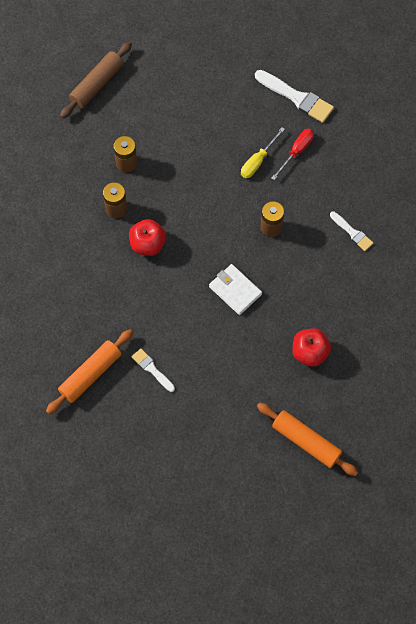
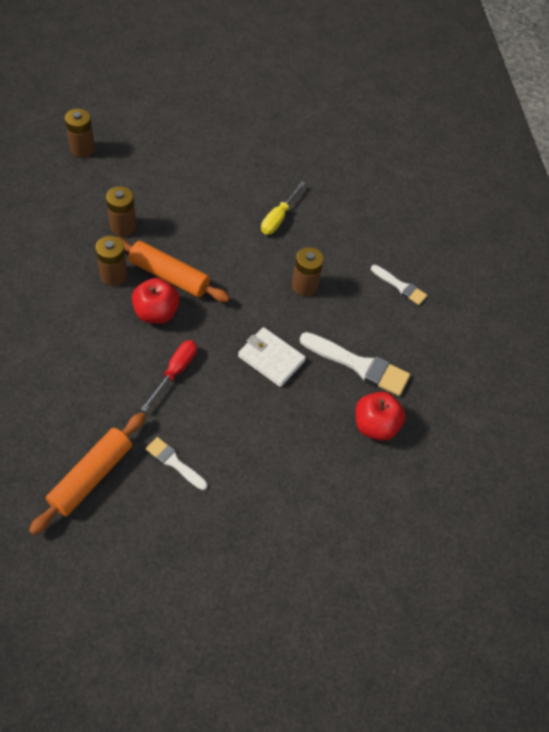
camera: 15 degrees left, 10 degrees down
brown rolling pin [60,42,132,119] -> brown battery [65,109,95,158]
white brush [255,70,334,123] -> white brush moved to [300,332,410,396]
orange rolling pin [257,403,358,476] -> orange rolling pin moved to [118,237,230,302]
red screwdriver [271,128,314,180] -> red screwdriver moved to [141,340,197,412]

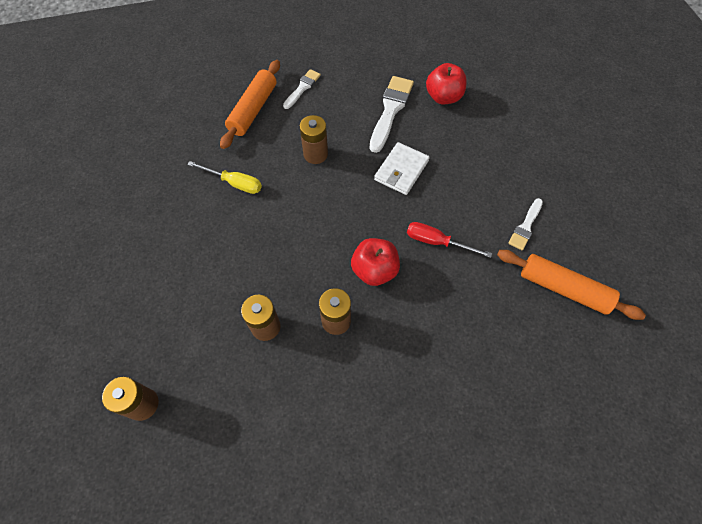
camera: 90 degrees left, 5 degrees up
orange rolling pin [118,237,230,302] -> orange rolling pin moved to [220,60,280,149]

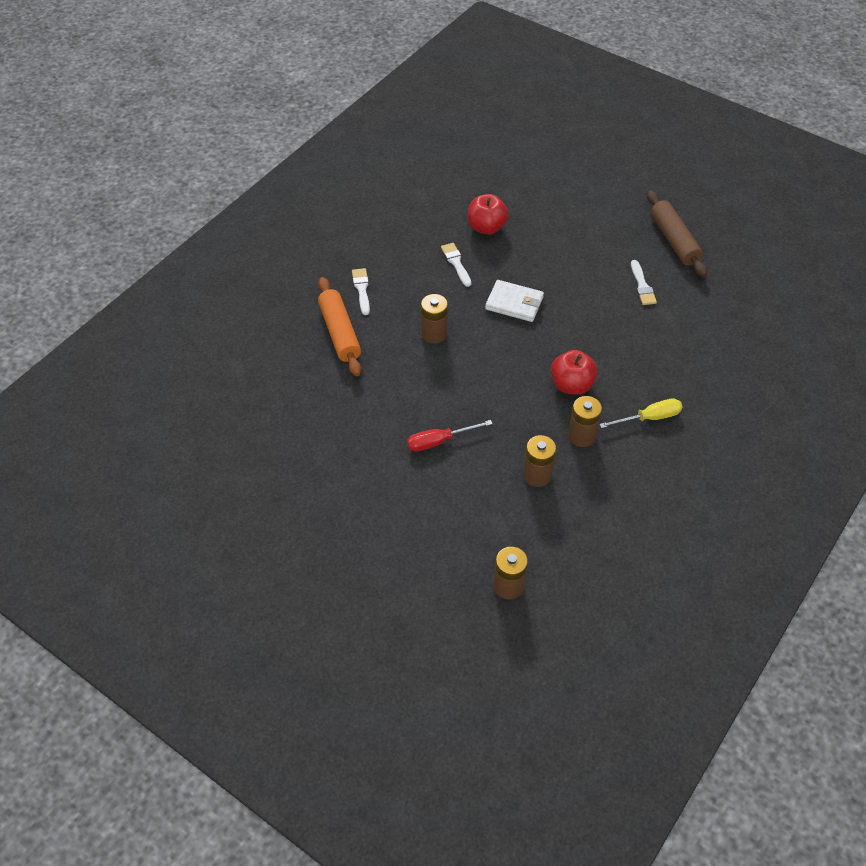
camera: 40 degrees left, 10 degrees down
yellow screwdriver [187,161,262,194] -> yellow screwdriver moved to [599,398,682,428]
white brush [369,76,414,153] -> white brush [441,243,471,287], size x0.58
white wallet [374,142,430,195] -> white wallet turned 60 degrees counterclockwise [485,280,544,322]
red screwdriver [407,222,492,258] -> red screwdriver moved to [407,420,493,452]
orange rolling pin [497,250,646,320] -> none
none -> brown rolling pin [647,190,707,277]

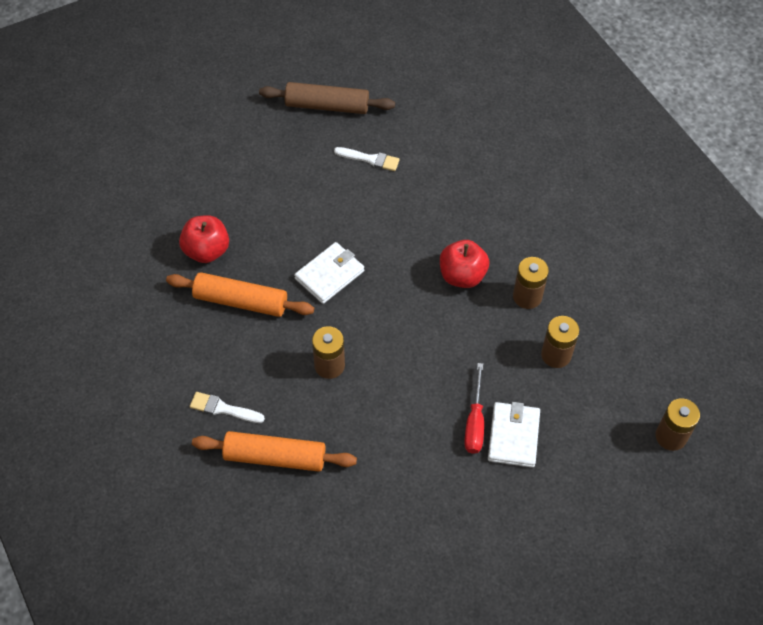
camera: 65 degrees left, 5 degrees up
white brush [441,243,471,287] -> orange rolling pin [166,272,314,317]
yellow screwdriver [599,398,682,428] -> none
none -> white wallet [488,402,540,468]

